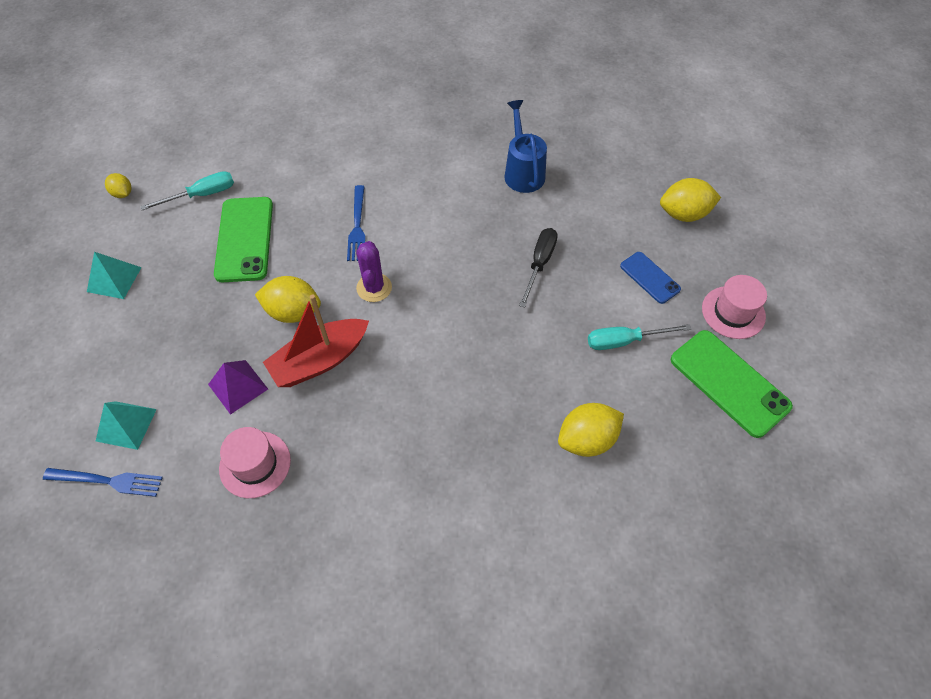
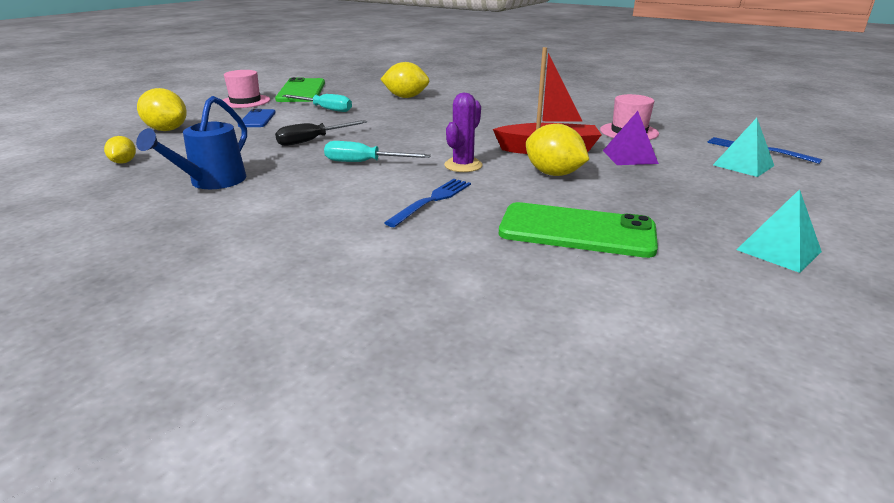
camera: 145 degrees left, 30 degrees down
yellow lemon [105,173,132,198] -> yellow lemon moved to [104,136,136,164]
turquoise screwdriver [140,171,234,210] -> turquoise screwdriver moved to [324,141,431,162]
green phone [214,197,273,283] -> green phone turned 75 degrees clockwise [499,202,658,258]

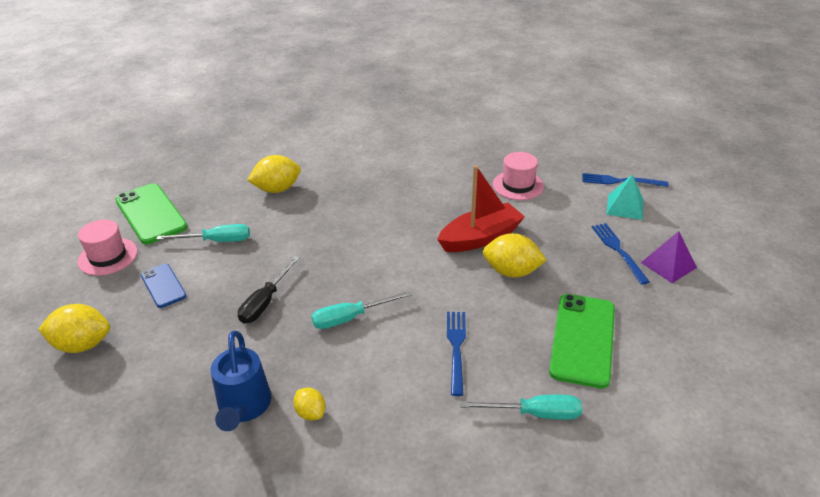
camera: 30 degrees left, 10 degrees up
yellow lemon [104,136,136,164] -> yellow lemon moved to [293,388,325,421]
purple cactus [444,93,483,172] -> none
green phone [499,202,658,258] -> green phone turned 60 degrees counterclockwise [549,294,615,389]
purple pyramid [603,111,659,165] -> purple pyramid moved to [641,231,697,283]
turquoise pyramid [736,189,822,273] -> none
none -> turquoise screwdriver [460,395,582,420]
none -> blue fork [592,223,650,285]

